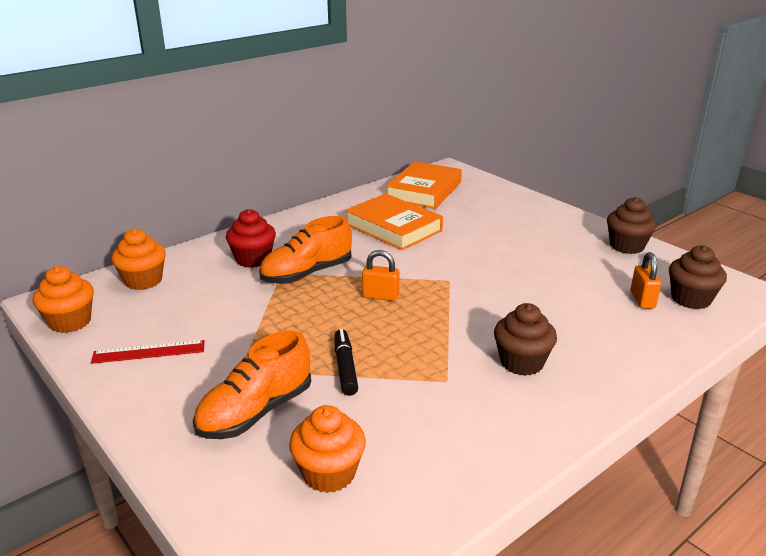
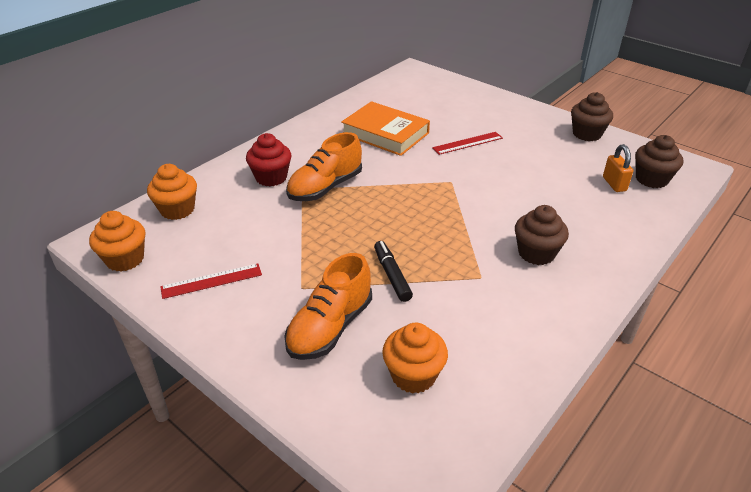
camera: 10 degrees left, 10 degrees up
orange padlock [362,250,399,301] -> none
orange book [386,161,462,209] -> none
none -> red ruler [432,132,503,155]

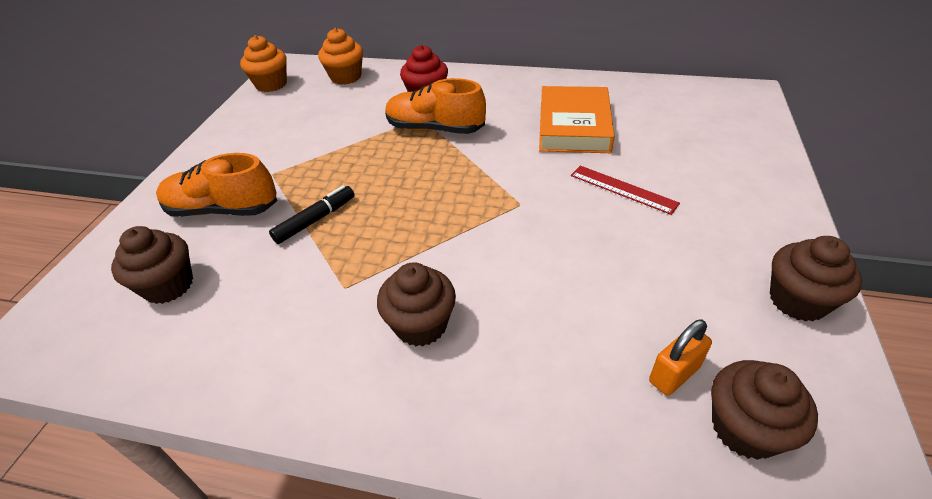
camera: 65 degrees right, 5 degrees up
red ruler [160,263,262,299] -> none
orange cupcake [382,323,448,394] -> brown cupcake [111,226,193,304]

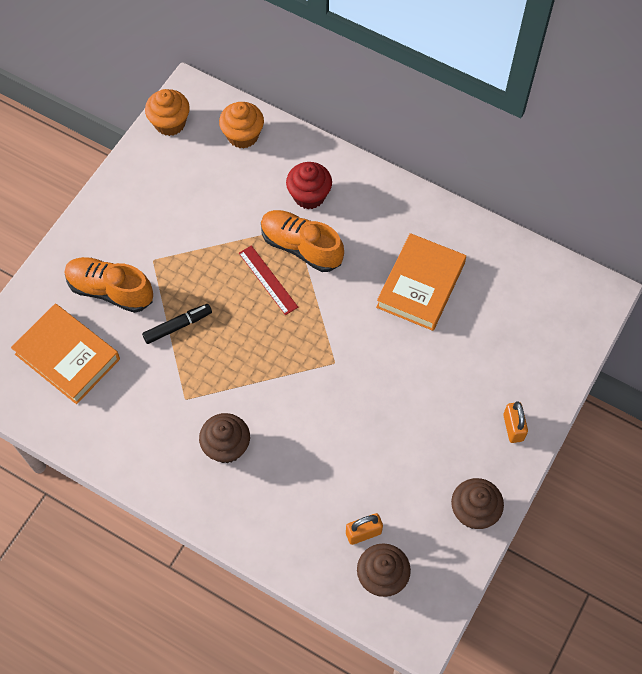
camera: 15 degrees right, 20 degrees up
brown cupcake [111,226,193,304] -> orange book [11,303,120,404]
red ruler [571,166,680,215] -> red ruler moved to [239,245,298,315]
none -> orange padlock [503,401,528,443]

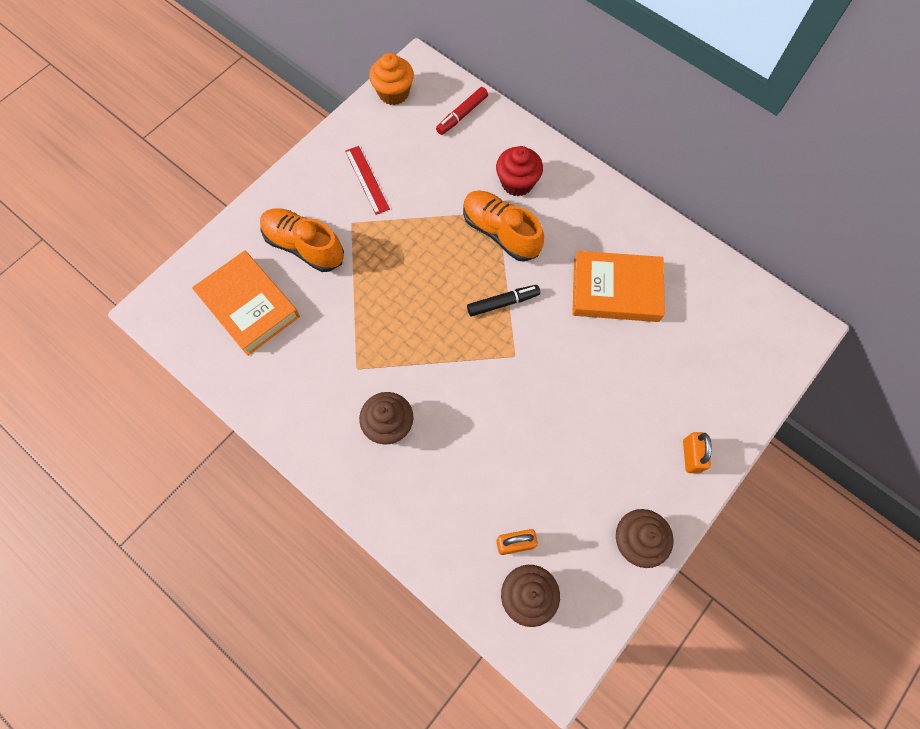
camera: 10 degrees right, 5 degrees up
black marker [142,304,212,344] -> black marker moved to [467,285,540,316]
orange cupcake [219,102,264,149] -> red marker [436,87,488,135]
red ruler [239,245,298,315] -> red ruler moved to [345,146,390,215]
orange book [376,233,466,331] -> orange book turned 60 degrees clockwise [572,251,665,322]

